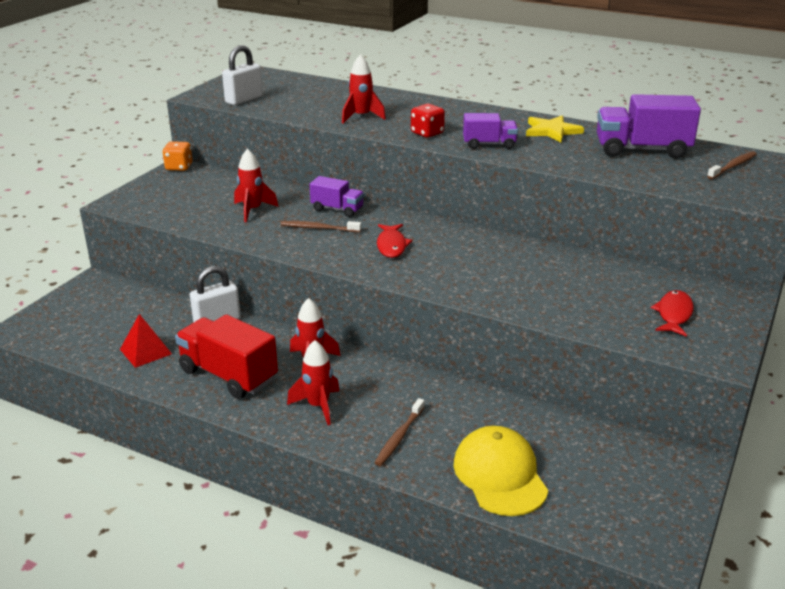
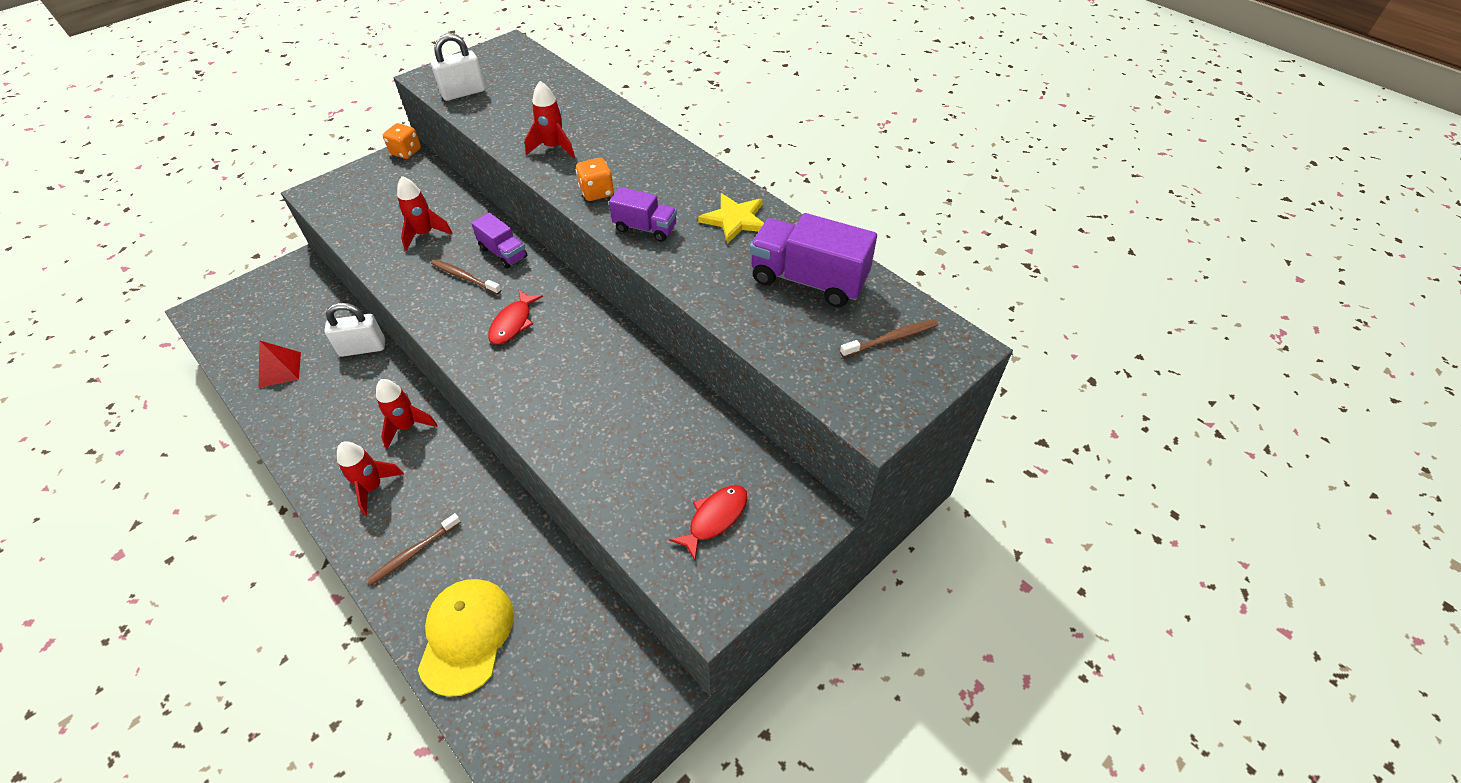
camera: 20 degrees right, 20 degrees up
red truck [175,314,278,399] -> none
red dice [411,104,445,138] -> orange dice [576,158,614,201]

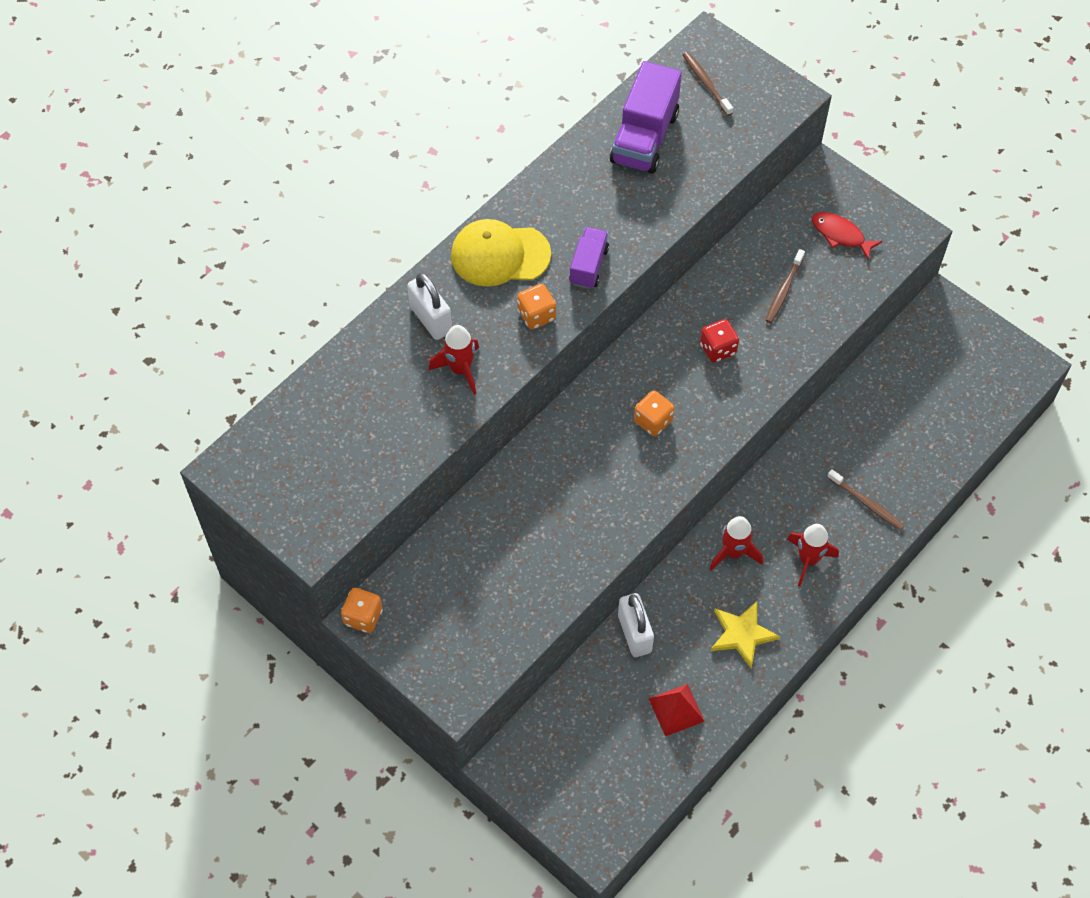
camera: 95 degrees left, 10 degrees up
red rocket [397,176,453,251] -> none
yellow cap [418,579,514,697] -> yellow cap moved to [451,219,551,287]
white padlock [431,33,485,101] -> white padlock moved to [407,272,452,340]
brown toothbrush [431,259,501,295] -> brown toothbrush moved to [765,249,805,323]
purple truck [471,212,527,268] -> none
red fish [488,290,543,345] -> orange dice [634,390,675,436]
yellow star [698,193,764,244] -> yellow star moved to [711,601,780,668]
none -> red dice [700,319,739,363]

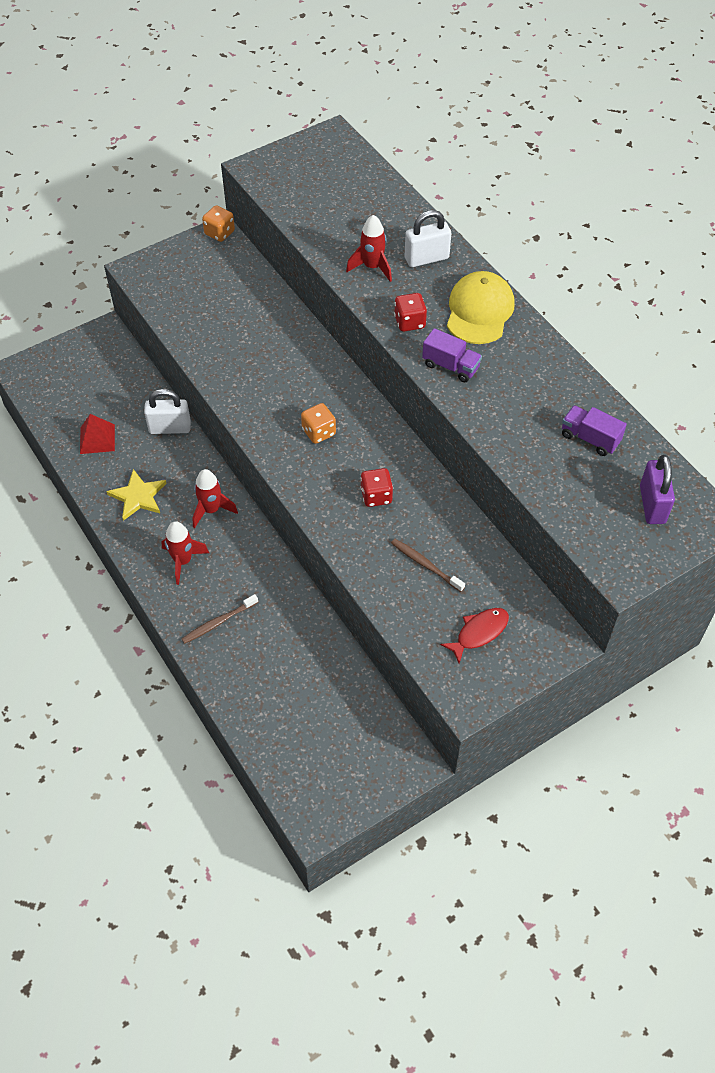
camera: 105 degrees right, 5 degrees down
orange dice [517,284,556,330] -> red dice [394,293,427,331]
purple truck [610,61,682,174] -> purple truck [562,405,627,456], size x0.58
brown toothbrush [683,52,733,116] -> purple padlock [640,455,675,524]

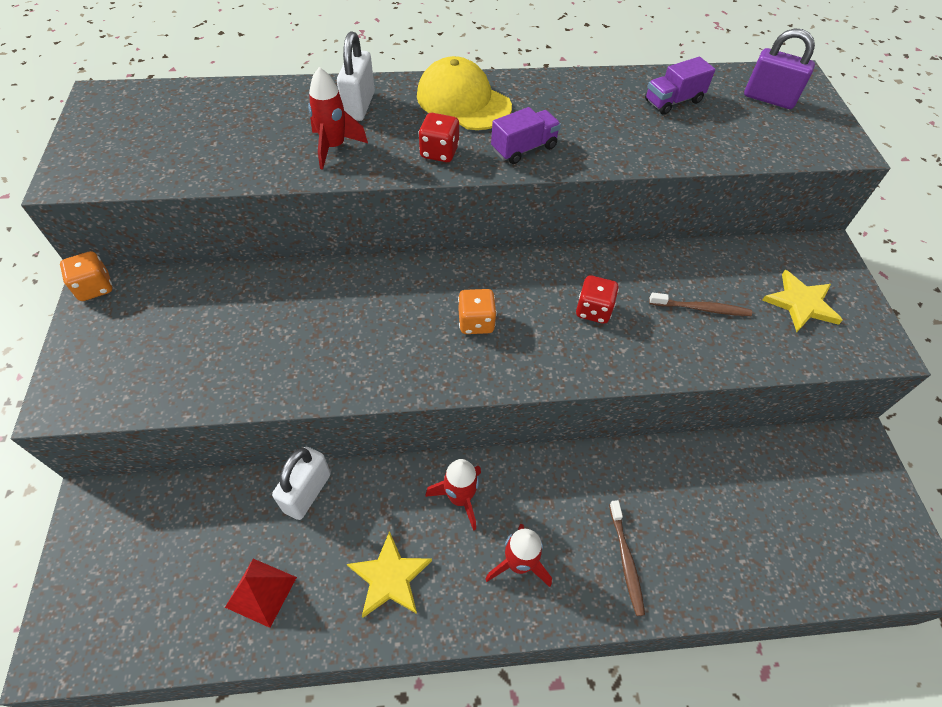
camera: 65 degrees left, 0 degrees up
brown toothbrush [391,539,465,592] -> brown toothbrush turned 150 degrees counterclockwise [649,293,752,316]
red fish [440,608,509,664] -> yellow star [762,270,843,332]

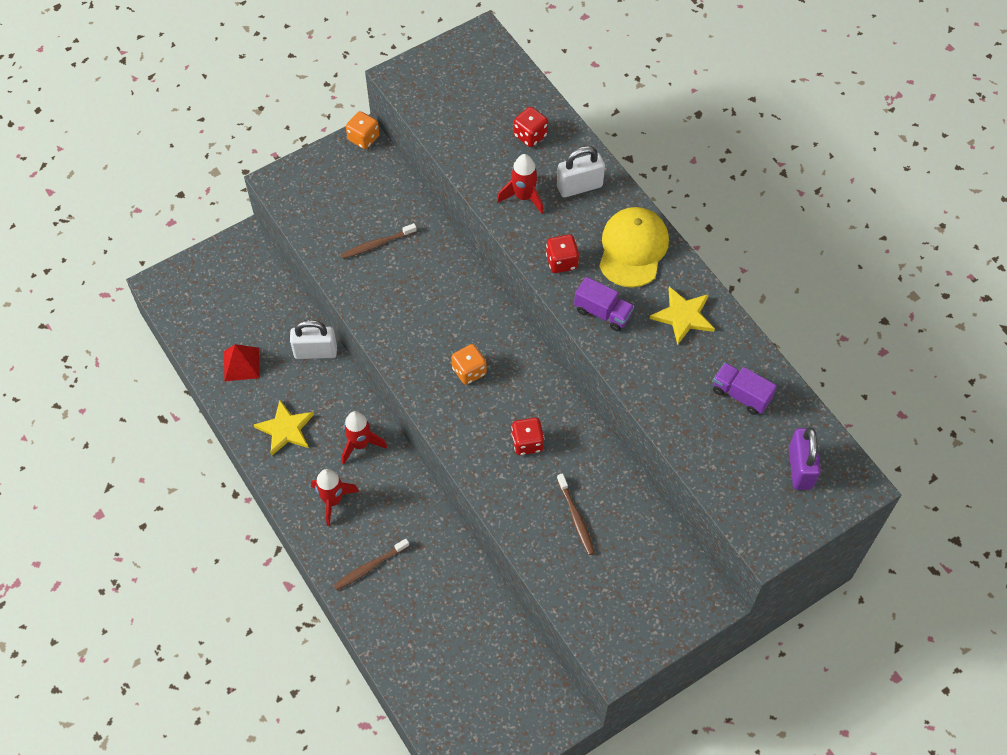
camera: 65 degrees right, 5 degrees up
yellow star [762,270,843,332] -> yellow star moved to [650,286,715,345]
none -> brown toothbrush [341,223,417,259]
none -> red dice [514,107,548,147]

